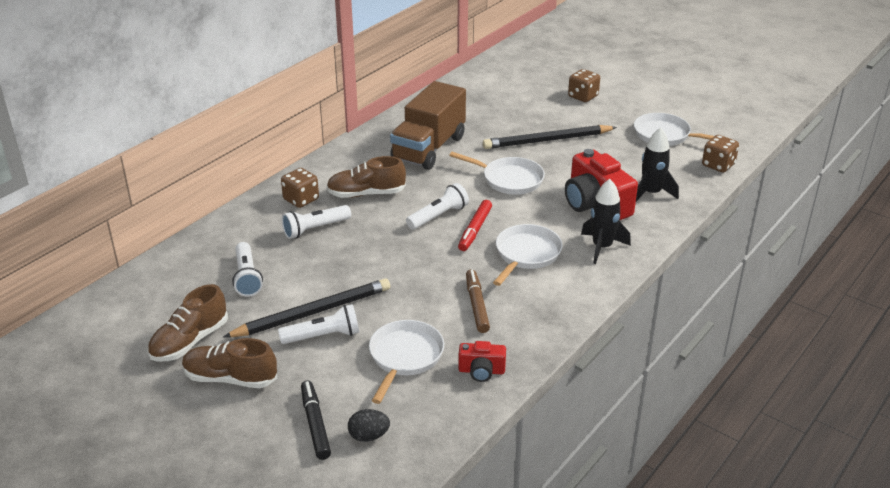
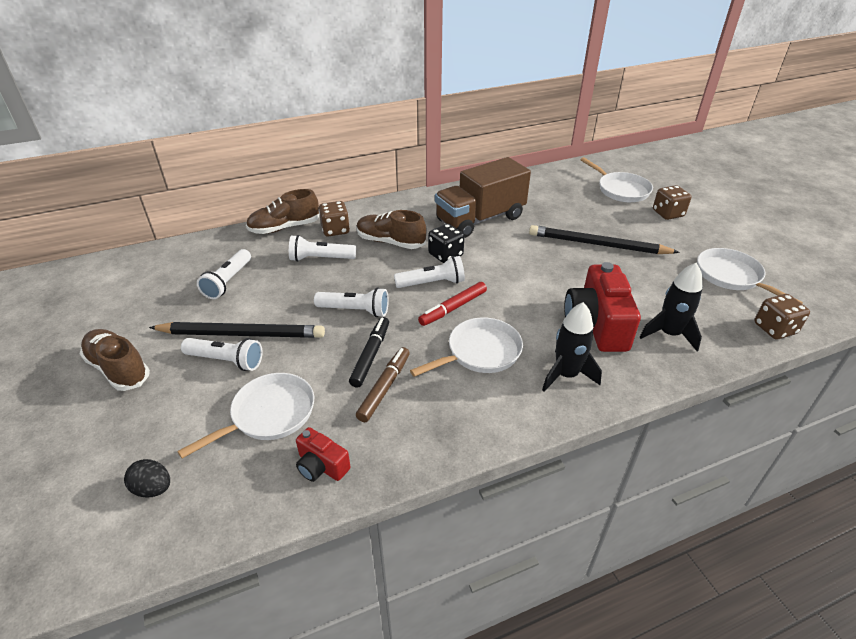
camera: 30 degrees right, 5 degrees up
brown shoe [148,284,228,362] -> brown shoe moved to [246,189,320,234]
black marker [301,380,331,460] -> black marker moved to [349,317,389,388]
white pan [449,152,545,195] -> white pan moved to [580,157,653,202]
none -> white flashlight [314,287,389,317]
none -> black dice [428,224,464,263]

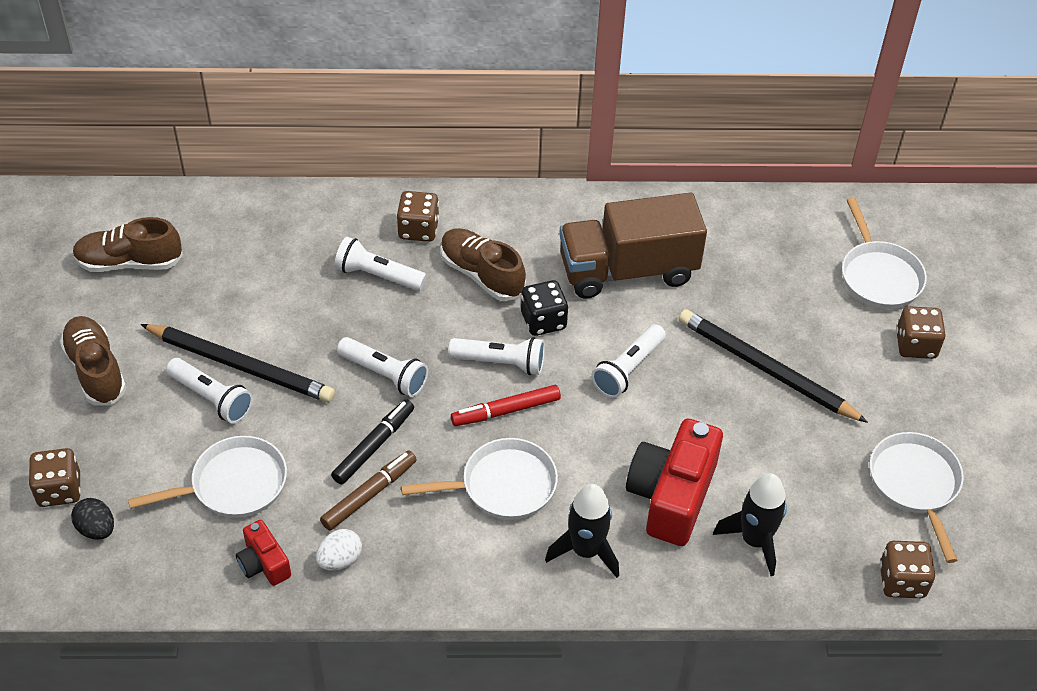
camera: 20 degrees right, 10 degrees up
white flashlight [197,249,251,299] -> white flashlight moved to [592,324,666,398]
brown shoe [246,189,320,234] -> brown shoe moved to [72,217,183,272]
none -> brown dice [29,448,81,507]
none -> white egg [316,529,362,571]

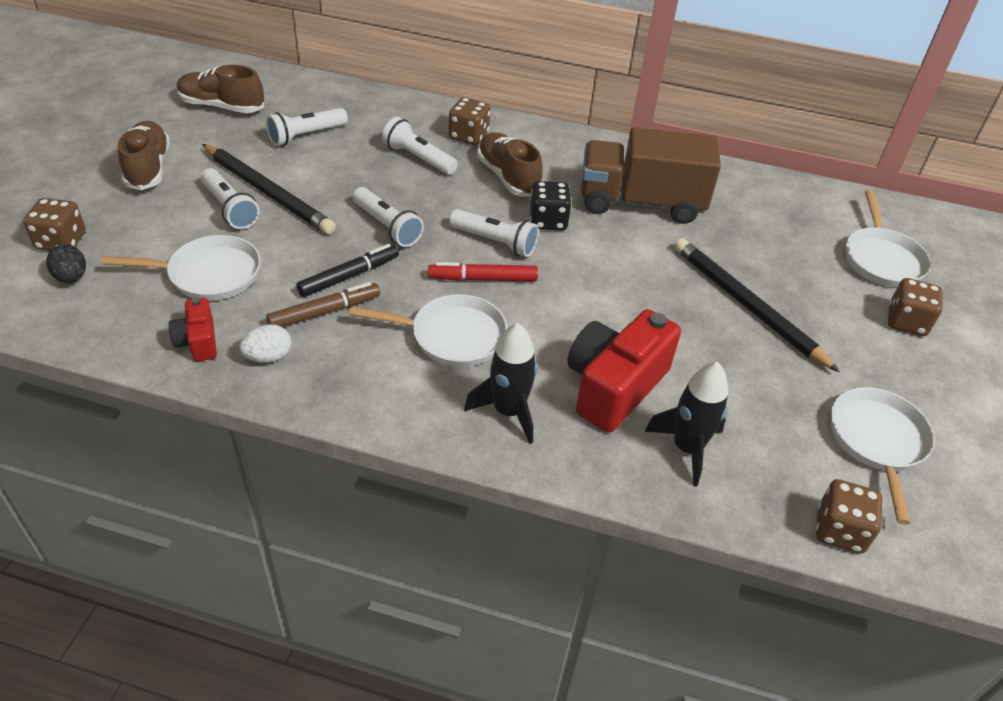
camera: 15 degrees right, 5 degrees down
white flashlight [592,324,666,398] -> white flashlight moved to [266,108,348,146]

